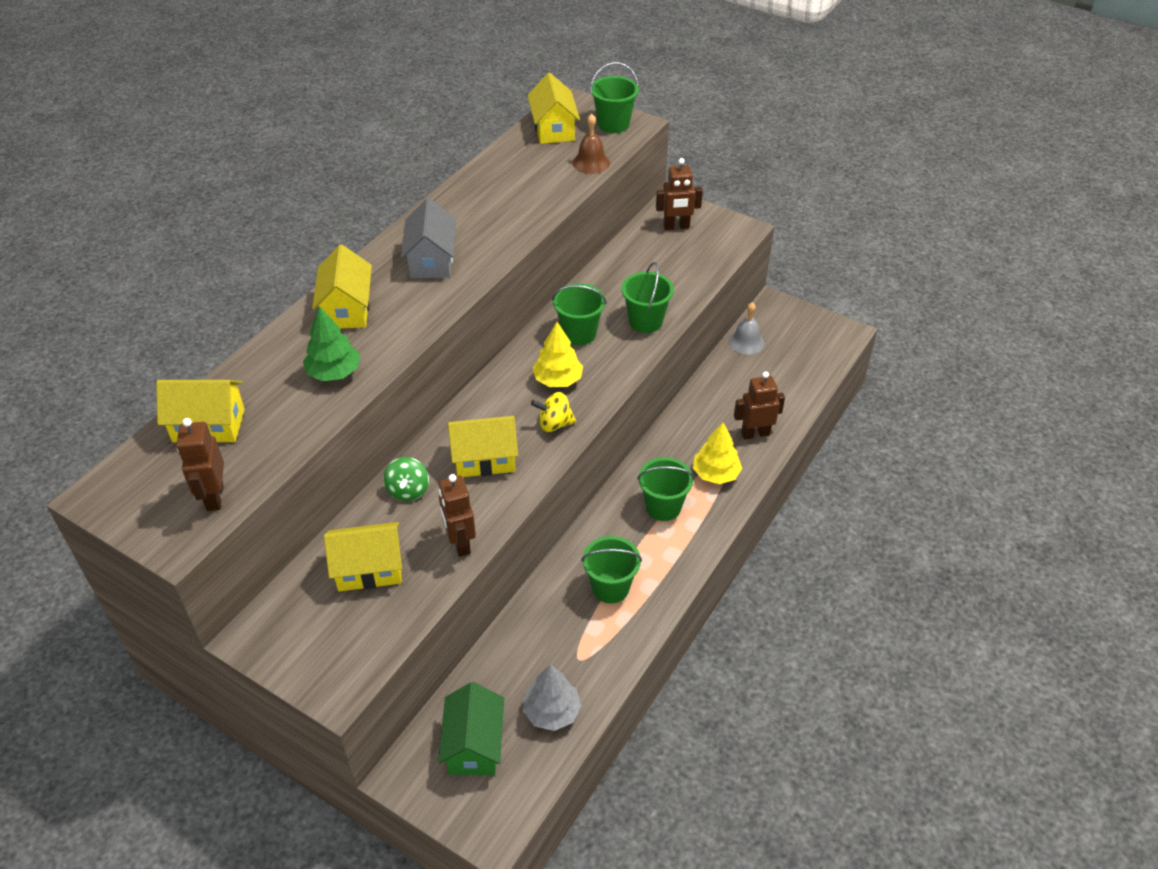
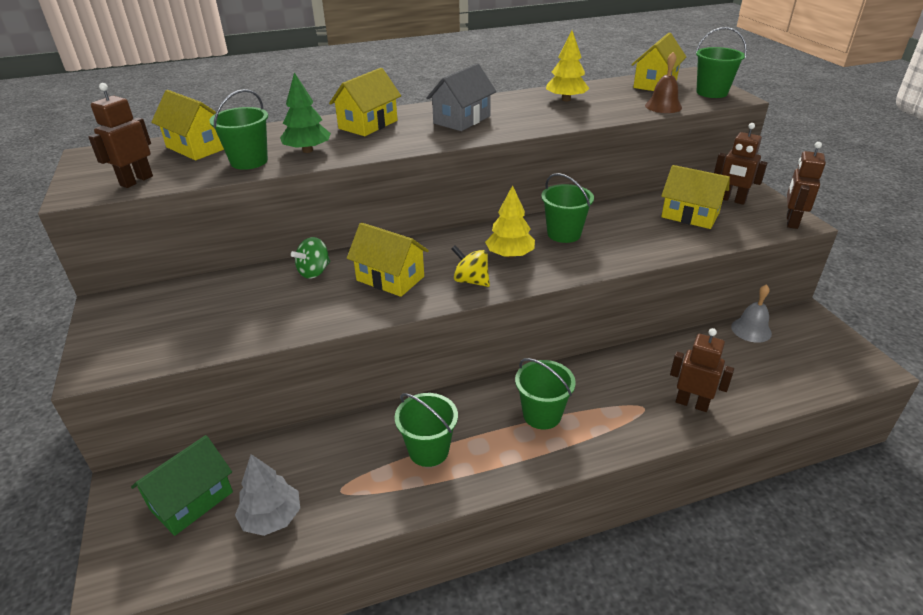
camera: 40 degrees right, 10 degrees down
yellow house [324,522,402,591] -> yellow house moved to [661,165,730,229]
brown robot [439,474,476,557] -> brown robot moved to [787,142,826,229]
green bucket [622,262,674,333] -> green bucket moved to [209,89,268,170]
yellow tree [693,423,742,484] -> yellow tree moved to [546,30,590,101]

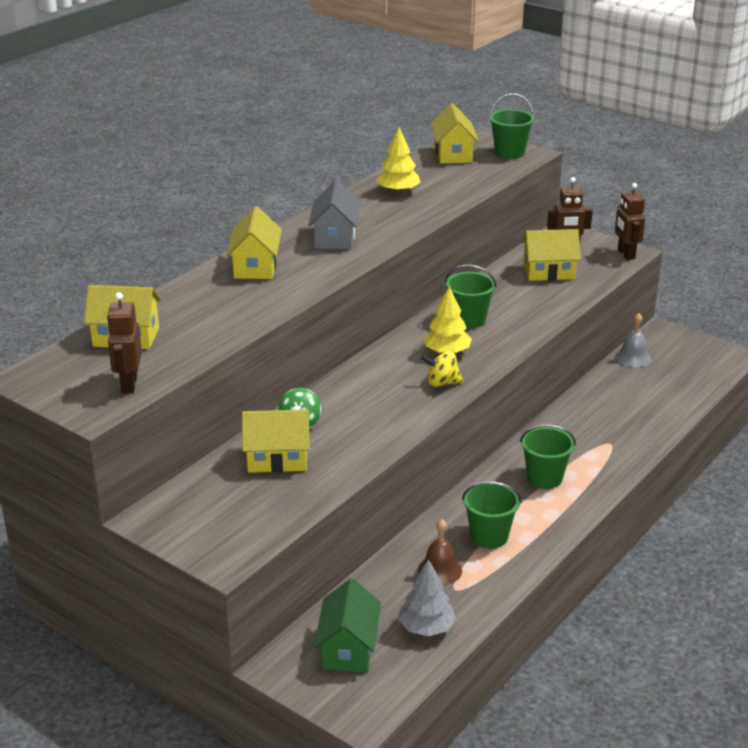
camera: 35 degrees left, 5 degrees down
green bucket [209,89,268,170] -> none
green tree [280,72,331,153] -> none
yellow house [347,222,429,297] -> yellow house moved to [242,409,310,473]
brown bell [645,52,682,113] -> brown bell moved to [418,519,462,585]
brown robot [670,328,734,412] -> none

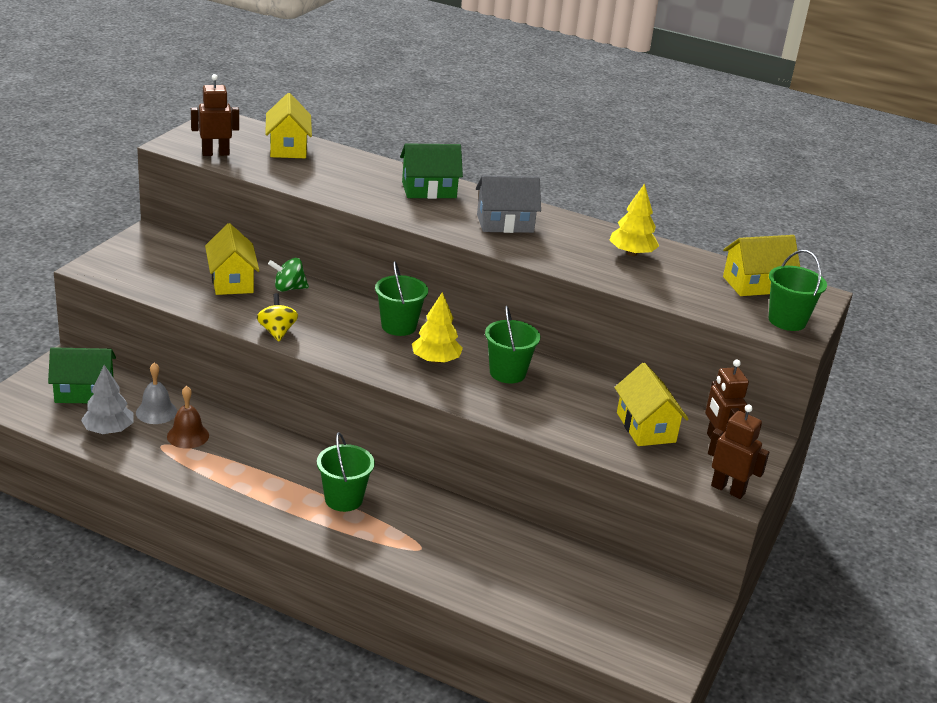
camera: 75 degrees right, 0 degrees up
yellow house [226,206,282,279] -> green house [400,144,463,199]
yellow spinning top [421,351,463,387] -> yellow spinning top moved to [257,293,298,342]
green bucket [462,482,521,549] -> green bucket moved to [375,261,428,336]
brown robot [615,183,645,260] -> brown robot turned 60 degrees clockwise [708,405,769,499]
grey bell [616,313,651,367] -> grey bell moved to [136,362,177,424]

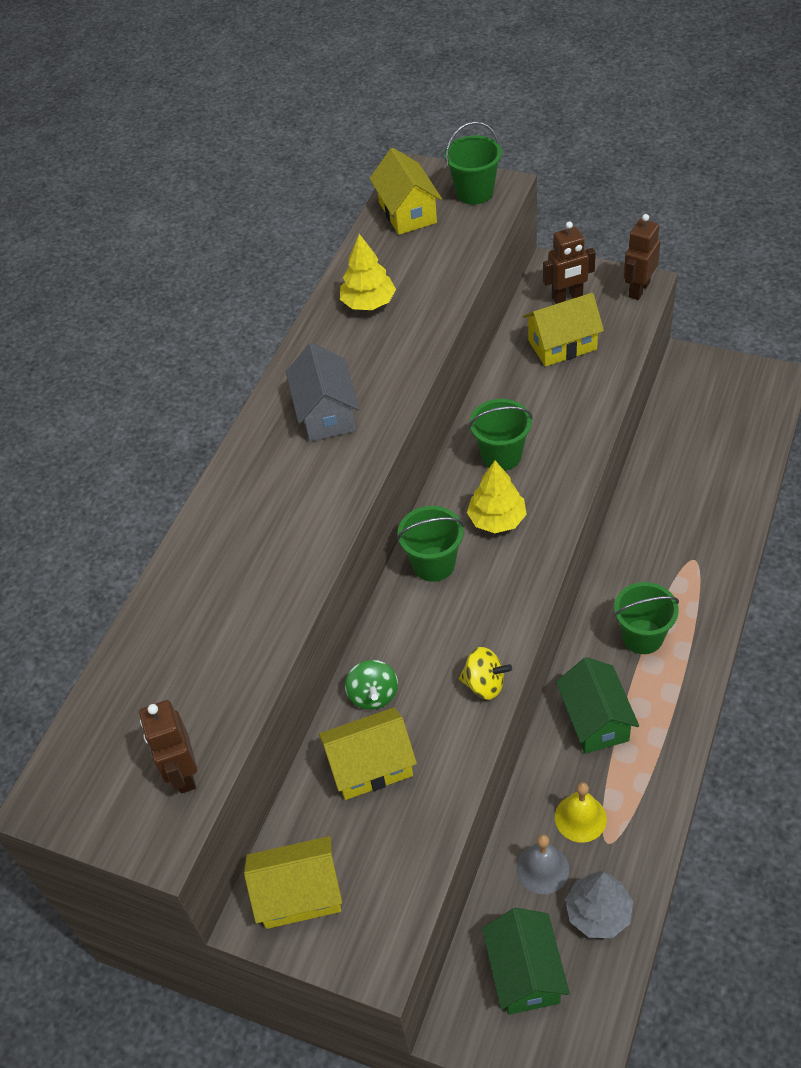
camera: 85 degrees left, 20 degrees up
brown bell [167,386,209,449] -> yellow bell [555,782,607,843]
yellow spinning top [257,293,298,342] -> yellow spinning top turned 150 degrees counterclockwise [459,647,512,700]
yellow house [265,93,312,158] -> yellow house moved to [244,836,342,929]
green house [400,144,463,199] -> green house moved to [556,657,639,754]

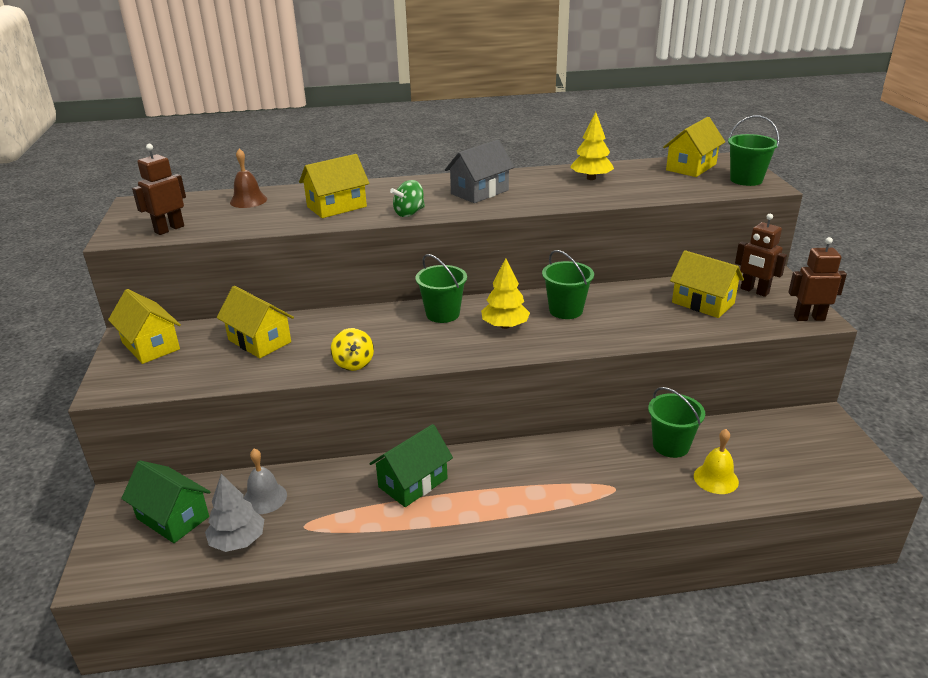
camera: 55 degrees right, 20 degrees down
green spinning top [345,660,398,710] -> green spinning top moved to [390,180,425,217]
green house [482,908,570,1015] -> green house turned 75 degrees clockwise [121,460,210,543]
yellow bell [555,782,607,843] -> yellow bell moved to [694,429,739,494]
green bucket [614,582,679,654] -> green bucket moved to [648,387,705,458]
none -> brown bell [230,149,267,208]
none -> yellow house [299,154,369,218]

